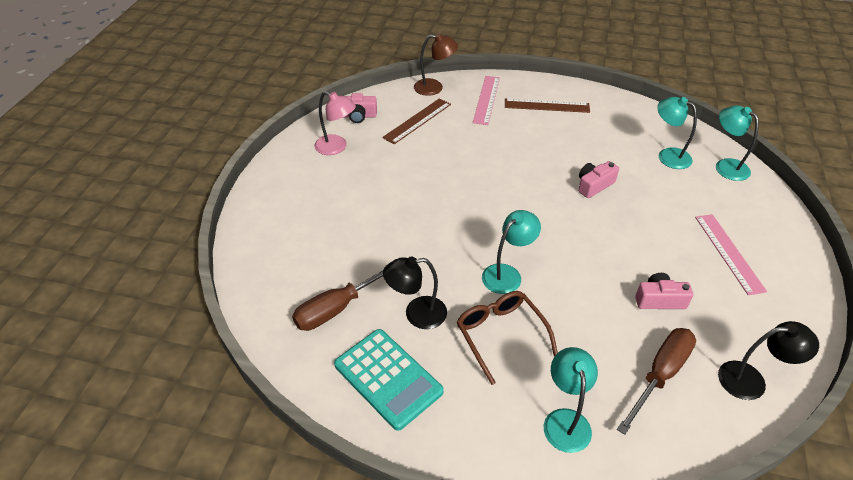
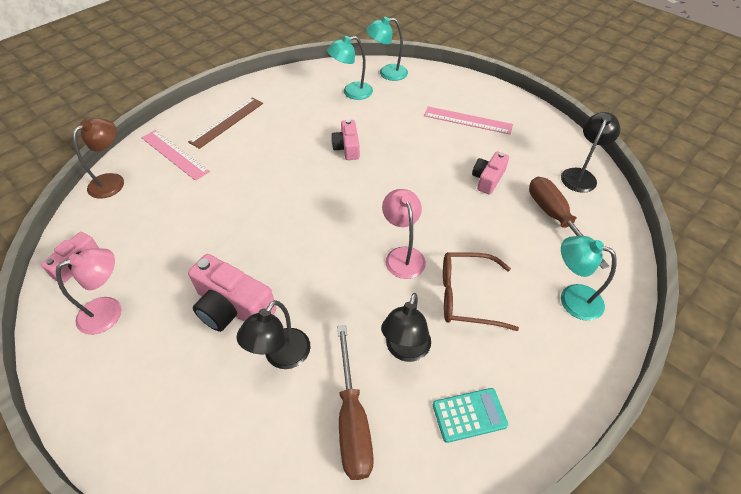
camera: 60 degrees left, 5 degrees up
turquoise calculator [334,329,444,431] -> turquoise calculator [433,388,508,443], size x0.60
brown ruler [382,98,451,144] -> none
turquoise lamp [482,210,541,294] -> pink lamp [382,189,426,279]
none -> pink camera [188,254,276,332]
none -> black lamp [237,300,311,369]

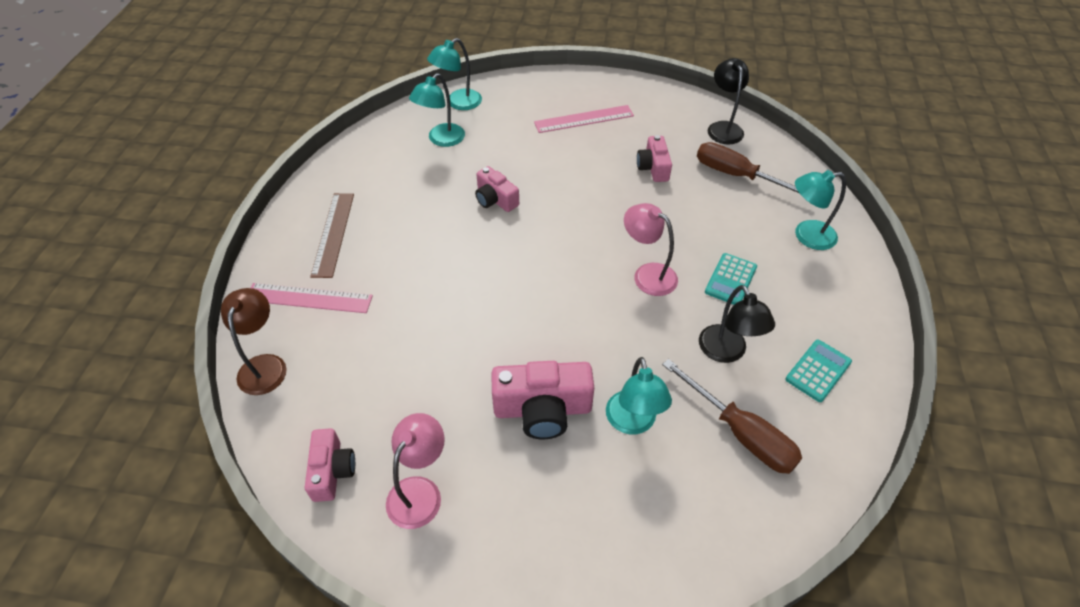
camera: 35 degrees left, 0 degrees up
black lamp [237,300,311,369] -> turquoise lamp [606,357,672,435]
brown glasses [443,252,519,331] -> turquoise calculator [705,253,757,305]

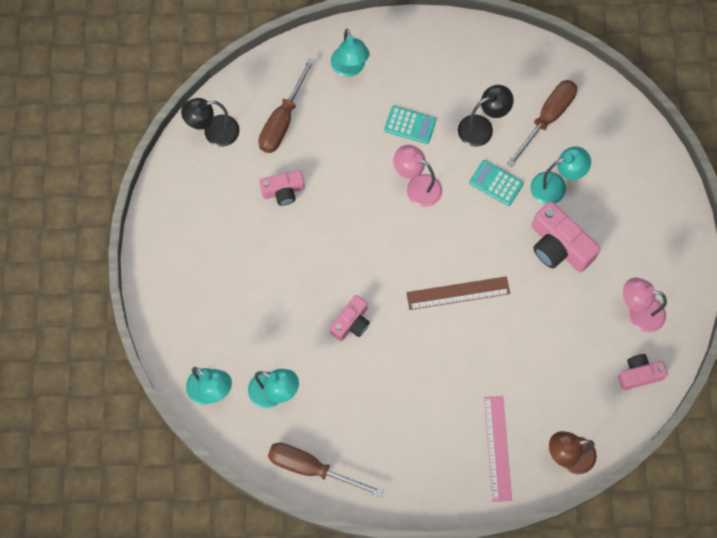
camera: 100 degrees left, 20 degrees up
brown ruler [310,193,354,278] -> brown ruler moved to [406,276,510,310]
pink camera [491,361,594,439] -> pink camera turned 150 degrees clockwise [532,201,601,272]
pink ruler [534,105,634,133] -> none
pink lamp [624,203,678,296] -> pink lamp turned 90 degrees clockwise [393,145,442,207]
turquoise calculator [786,339,852,402] -> turquoise calculator moved to [469,160,524,206]
none -> brown screwdriver [268,443,384,497]

